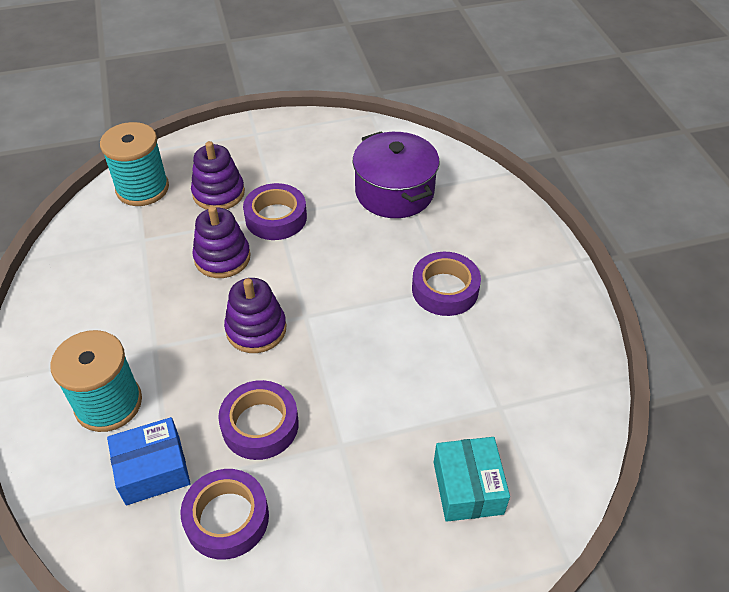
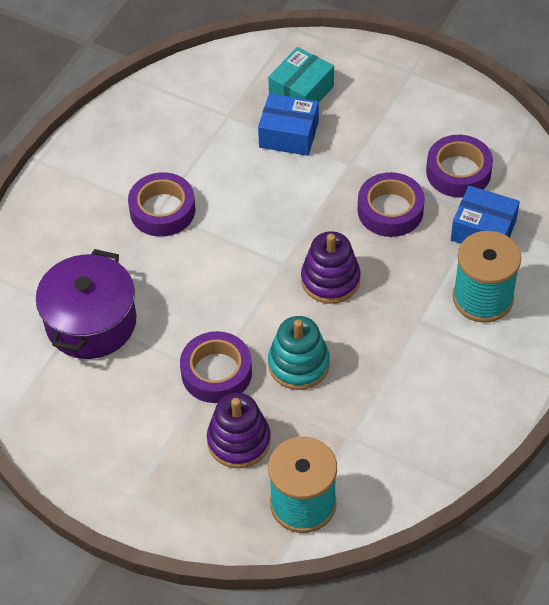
camera: 135 degrees left, 5 degrees up
purple stacking toy [192,206,251,278] -> turquoise stacking toy [268,316,330,390]
none -> blue box [258,93,319,156]

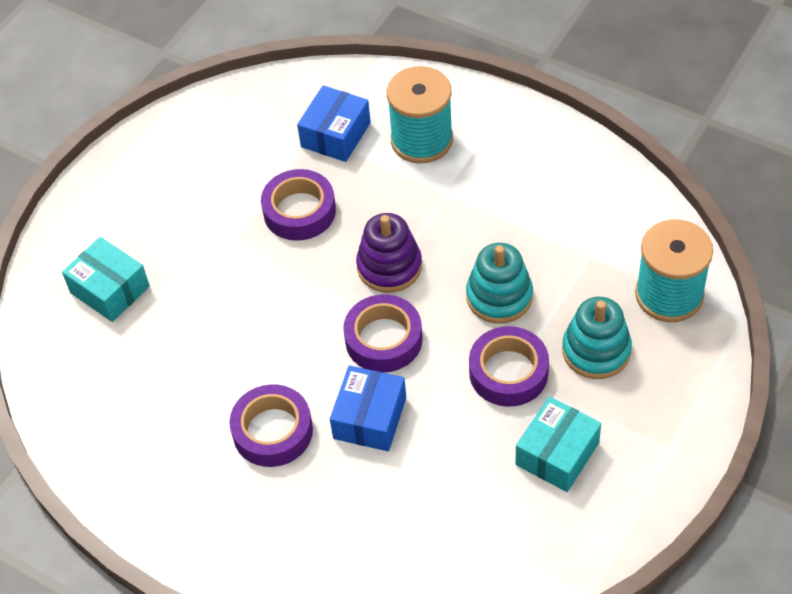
camera: 85 degrees left, 0 degrees up
purple pot [36,249,137,359] -> none
purple stacking toy [207,393,271,468] -> turquoise stacking toy [562,297,632,379]
blue box [258,93,319,156] -> blue box moved to [330,366,406,451]
purple tape [426,135,493,197] -> purple tape moved to [343,294,423,372]
none -> turquoise box [516,397,601,492]

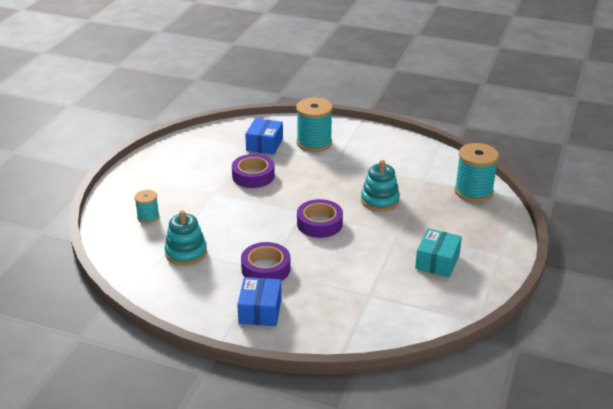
camera: 15 degrees left, 20 degrees down
turquoise box [62,237,150,322] -> turquoise spool [134,190,160,224]
blue box [330,366,406,451] -> blue box moved to [237,277,282,326]
purple stacking toy [356,213,422,293] -> none
purple tape [469,326,549,407] -> none
turquoise stacking toy [562,297,632,379] -> turquoise stacking toy moved to [165,210,207,266]

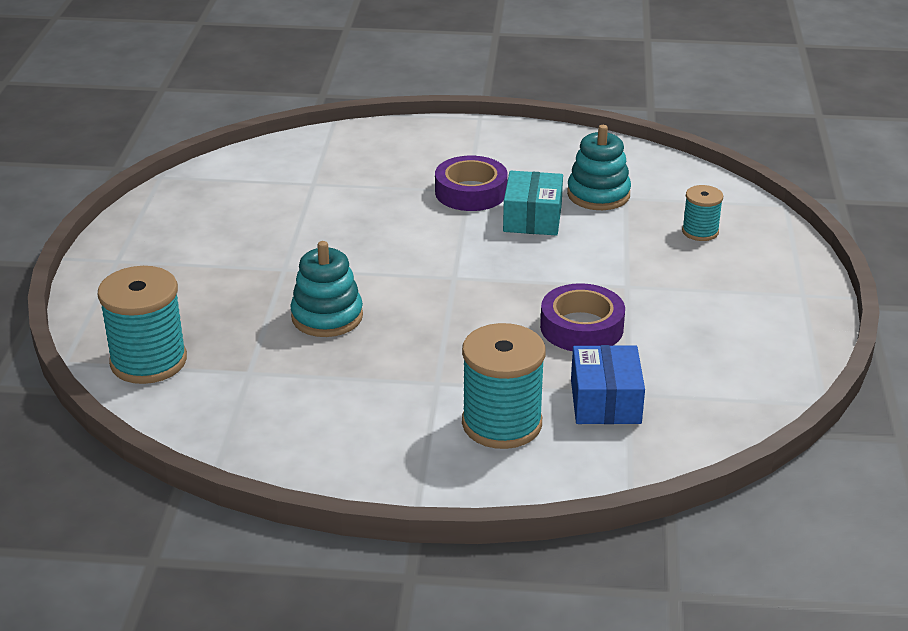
camera: 165 degrees right, 0 degrees up
blue box [237,277,282,326] -> none
purple tape [297,199,343,238] -> none
turquoise box [415,228,462,277] -> turquoise box moved to [503,171,563,236]

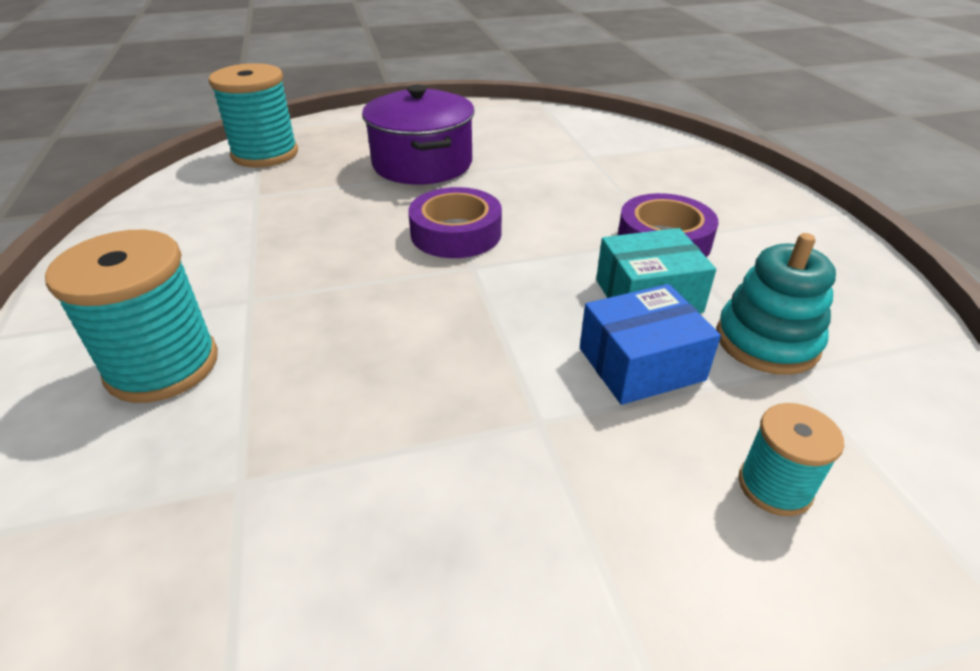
camera: 70 degrees right, 5 degrees up
turquoise stacking toy [290,241,363,337] -> none
purple tape [540,283,625,351] -> purple tape moved to [408,187,502,258]
blue box [571,345,645,424] -> blue box moved to [580,284,721,405]
none -> purple pot [362,84,474,184]

